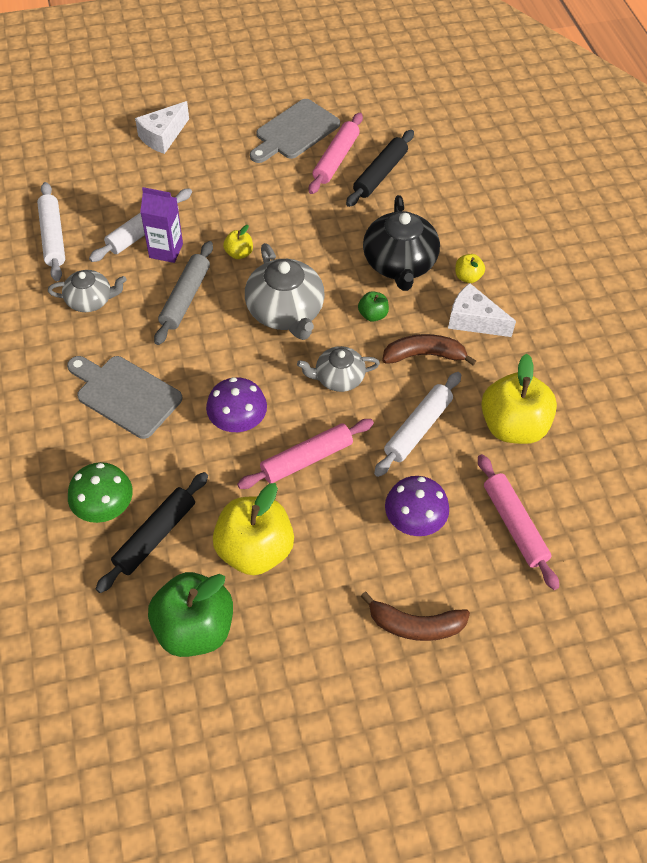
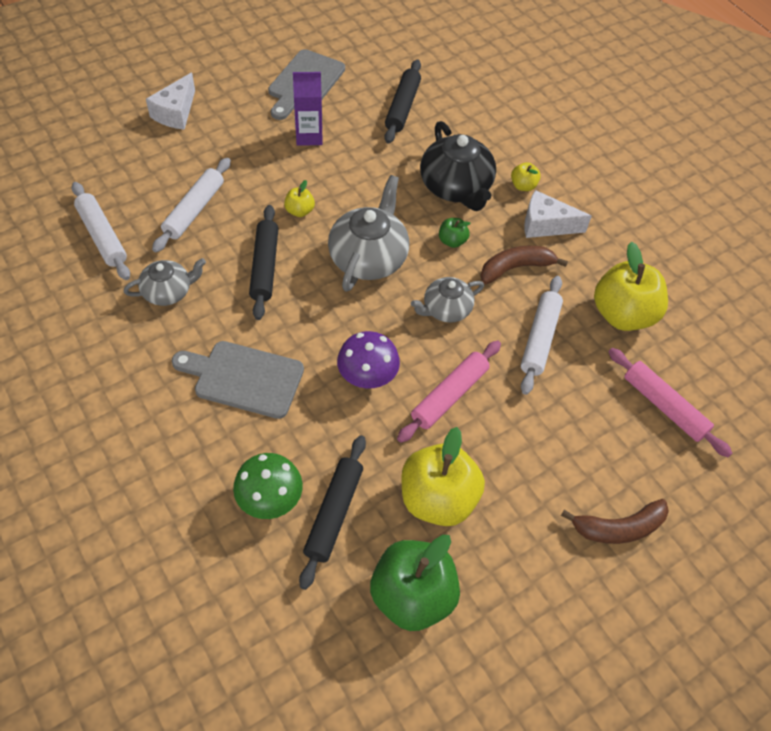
camera: 20 degrees left, 0 degrees up
purple carton [140,187,183,263] -> purple carton moved to [293,72,323,146]
grey rolling pin [154,241,213,345] -> black rolling pin [249,205,279,320]
grey teapot [245,243,325,340] -> grey teapot turned 120 degrees counterclockwise [328,175,409,292]
pink rolling pin [309,113,363,194] -> none
purple mushroom [385,476,449,536] -> none

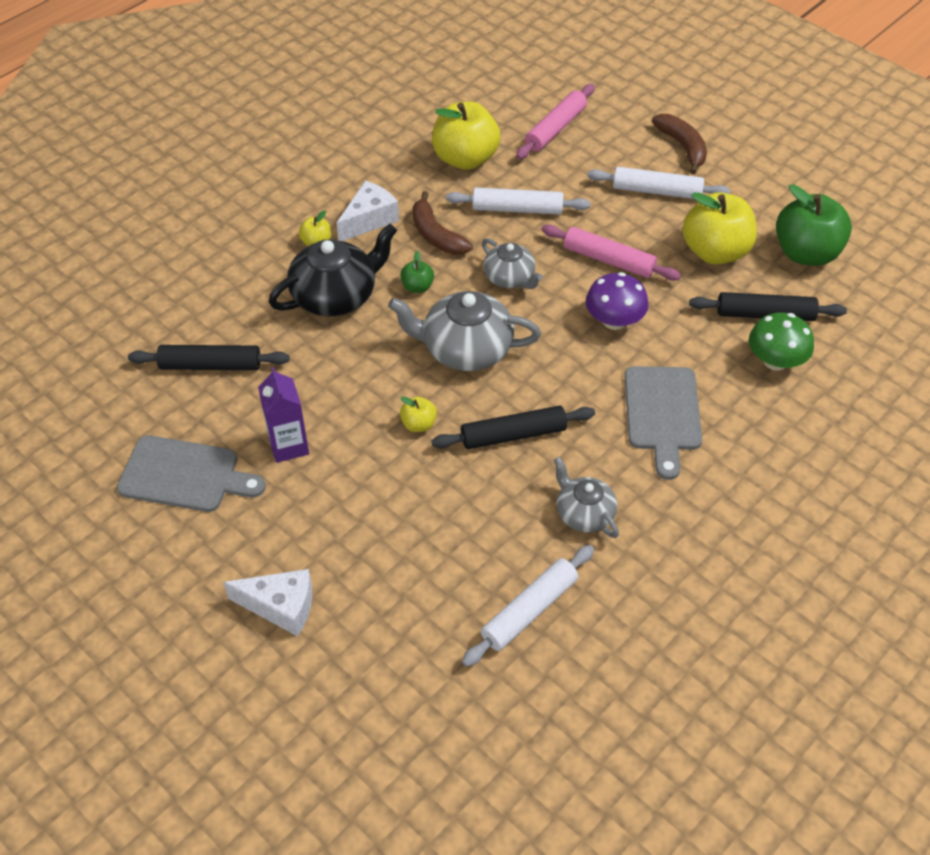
camera: 100 degrees left, 5 degrees down
white rolling pin [152,158,231,252] -> white rolling pin moved to [587,167,730,199]
white cheese [524,190,592,238] -> white cheese turned 135 degrees counterclockwise [337,181,399,241]

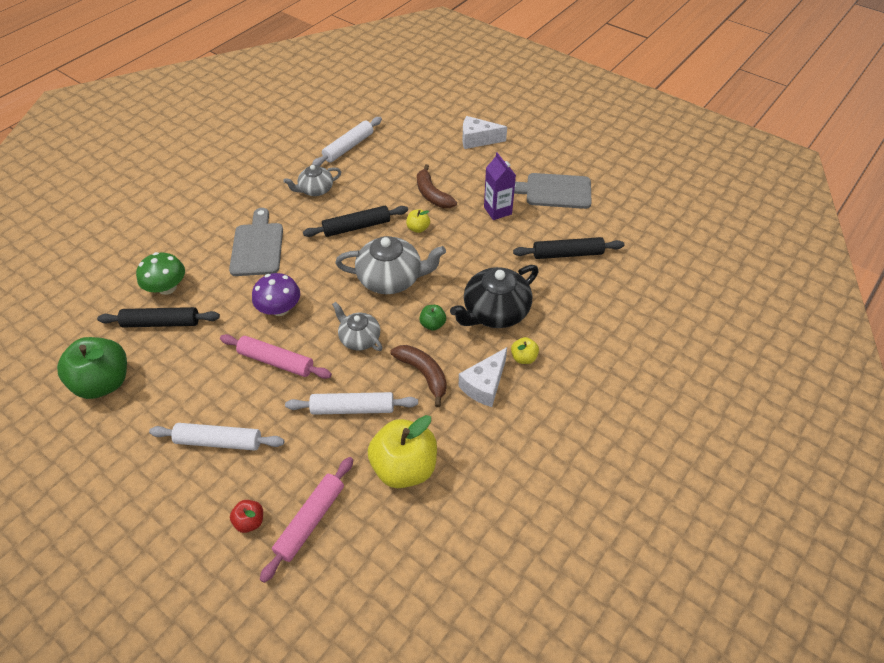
camera: 175 degrees right, 0 degrees up
grey teapot [554,457,619,538] -> grey teapot turned 105 degrees clockwise [283,165,341,196]
brown banana [652,114,707,174] -> brown banana moved to [417,164,457,208]
yellow apple [683,192,757,265] -> none
none -> red apple [230,500,263,533]

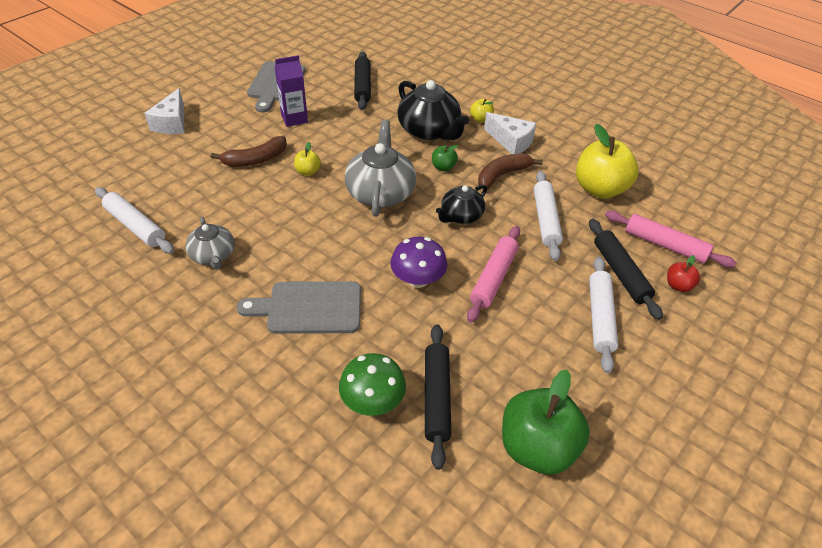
camera: 90 degrees left, 5 degrees down
black rolling pin [303,206,408,237] -> black rolling pin moved to [589,219,663,320]
grey teapot [332,302,383,351] -> black teapot [436,184,487,224]

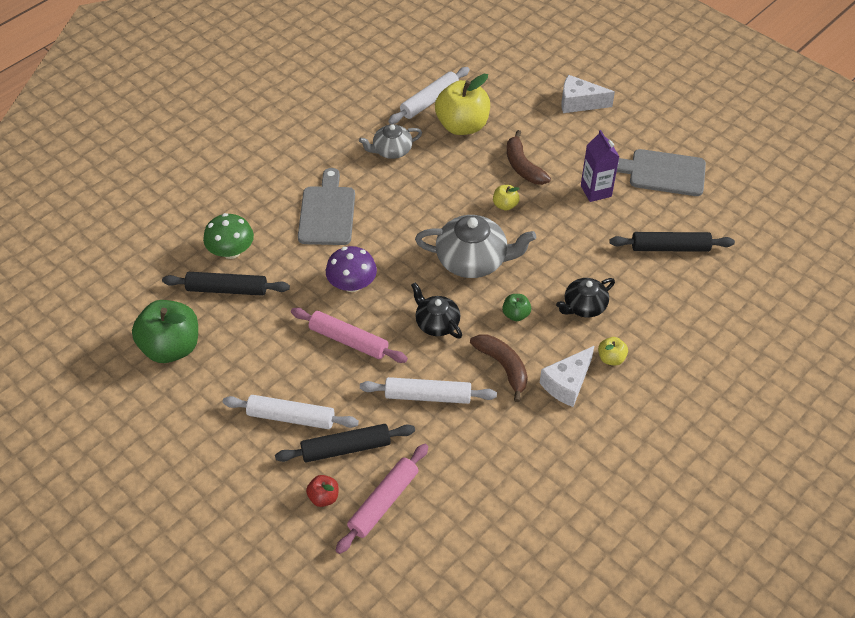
camera: 95 degrees right, 5 degrees up
black teapot [397,80,469,140] -> black teapot [556,278,615,318], size x0.60
yellow apple [576,124,638,199] -> yellow apple moved to [435,74,490,135]

